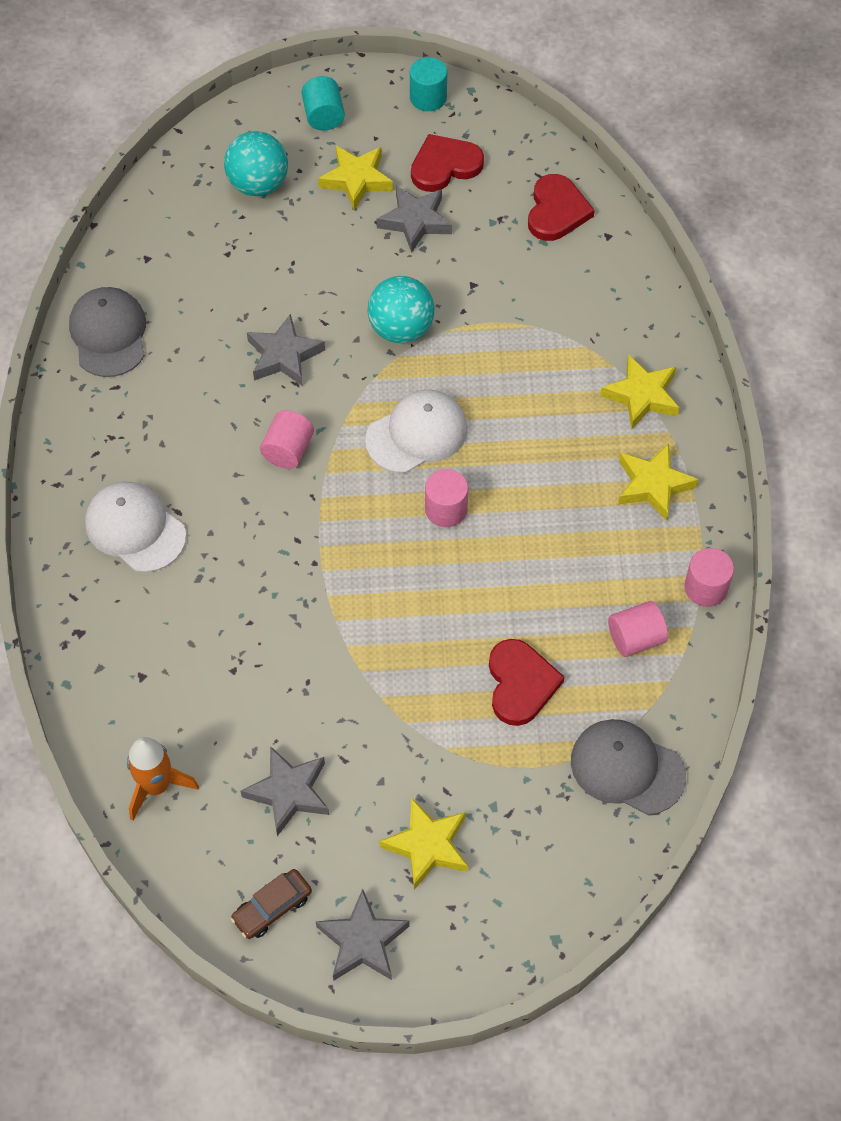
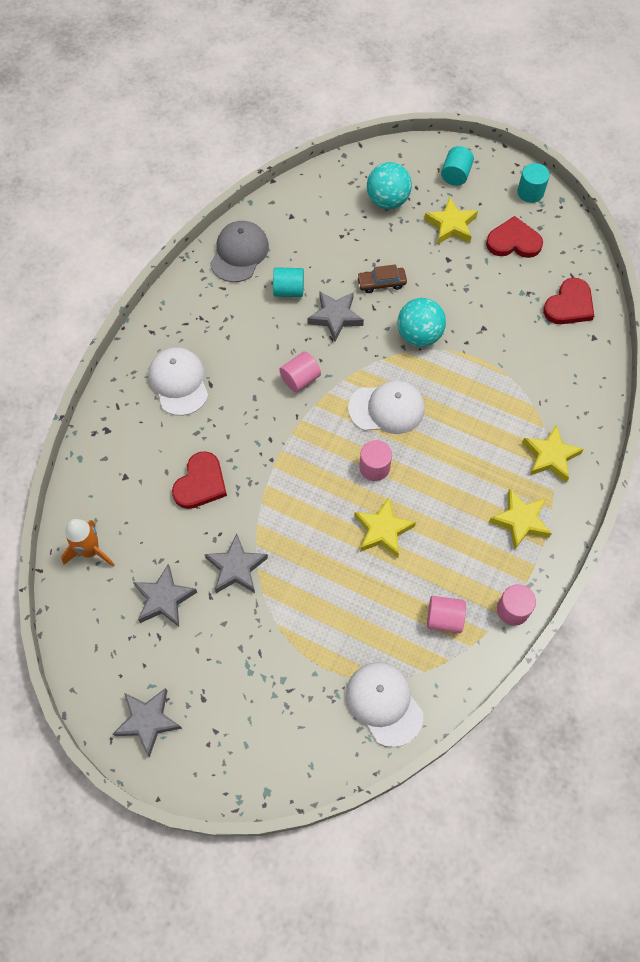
camera: 30 degrees right, 5 degrees up
brown car [231,869,312,939] -> brown car moved to [357,264,407,293]
grey star [377,186,452,253] -> grey star moved to [204,533,268,593]
yellow star [379,798,468,890] -> yellow star moved to [354,497,416,558]
red heart [489,639,564,726] -> red heart moved to [172,451,227,509]
grey cap [571,719,686,815] -> white cap [346,662,423,747]
none -> turquoise cylinder [273,267,304,297]

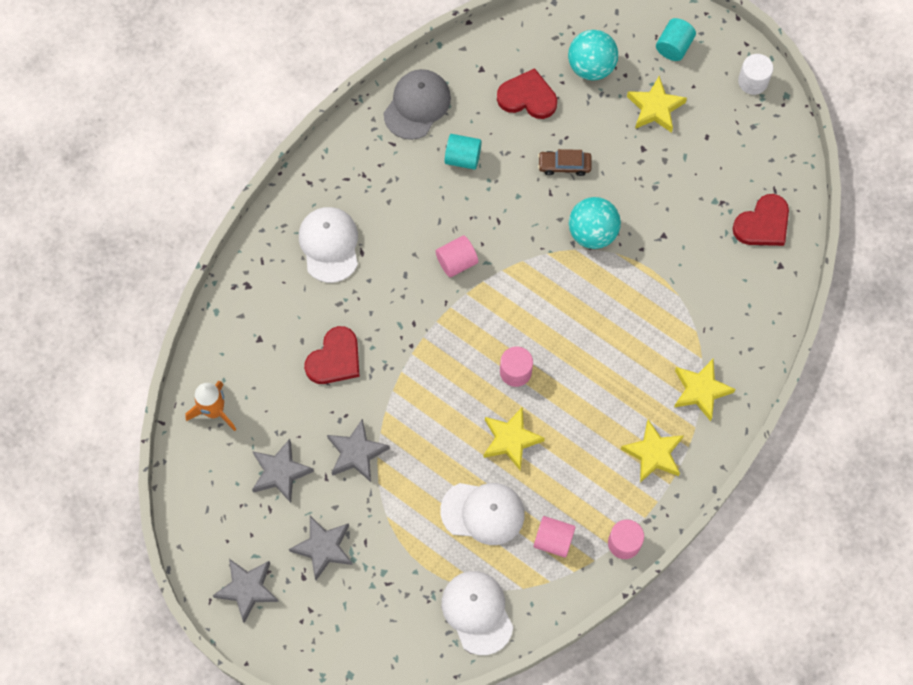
camera: 10 degrees right, 5 degrees up
grey star [308,291,364,341] -> grey star moved to [289,516,353,580]
white cap [348,380,425,434] -> white cap moved to [440,483,525,545]
red heart [486,216,543,258] -> red heart moved to [497,68,557,119]
turquoise cylinder [517,163,550,203] -> white cylinder [738,54,773,95]

